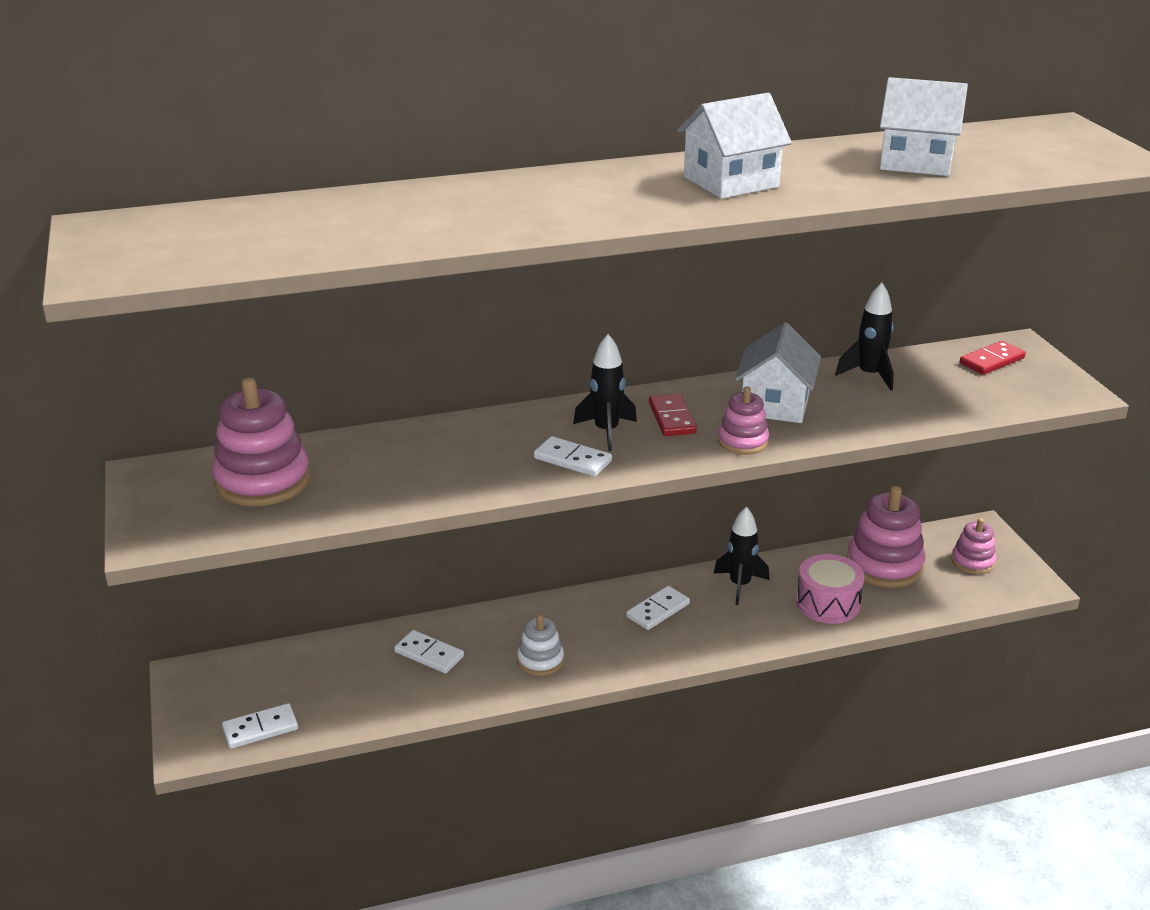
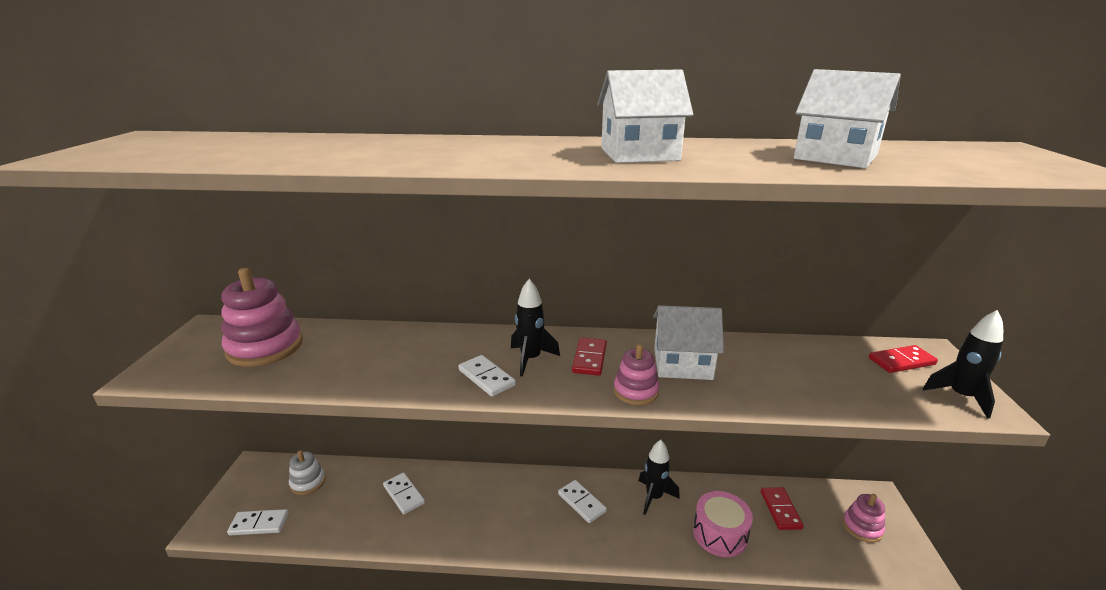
camera: 20 degrees right, 5 degrees down
white stacking toy [517,614,564,676] -> white stacking toy moved to [289,450,326,495]
white domino [626,586,690,630] -> white domino turned 75 degrees clockwise [558,480,607,523]
white house [735,323,821,423] -> white house turned 60 degrees clockwise [653,305,724,380]
black rocket [835,282,894,391] -> black rocket moved to [923,310,1003,419]
pink stacking toy [846,486,925,588] -> red domino [761,487,804,530]

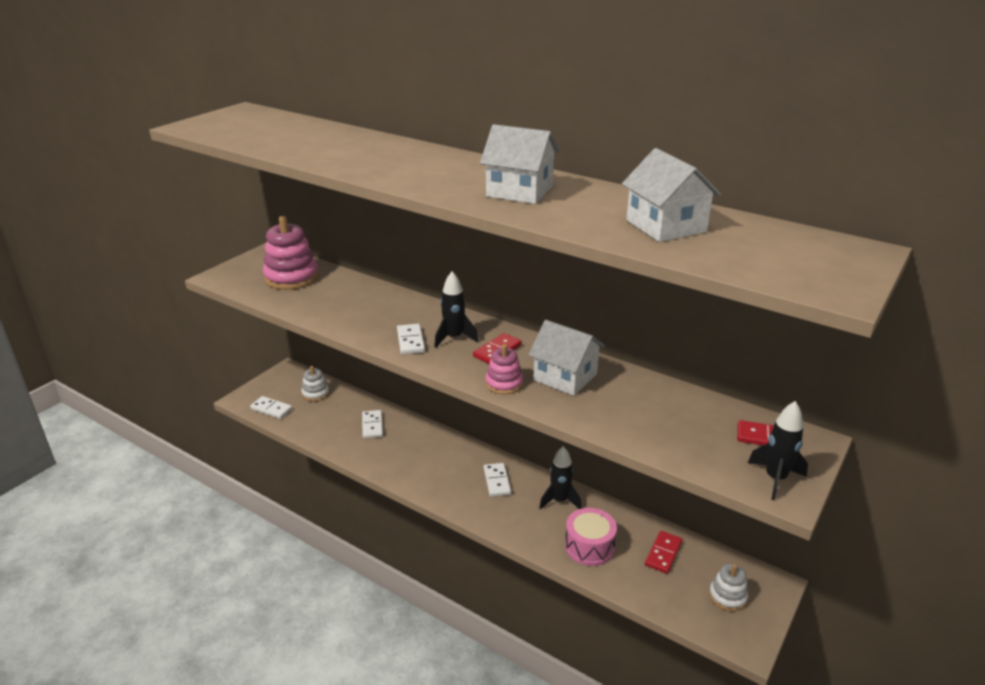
camera: 30 degrees right, 5 degrees up
pink stacking toy [843,494,885,543] -> white stacking toy [709,564,748,611]

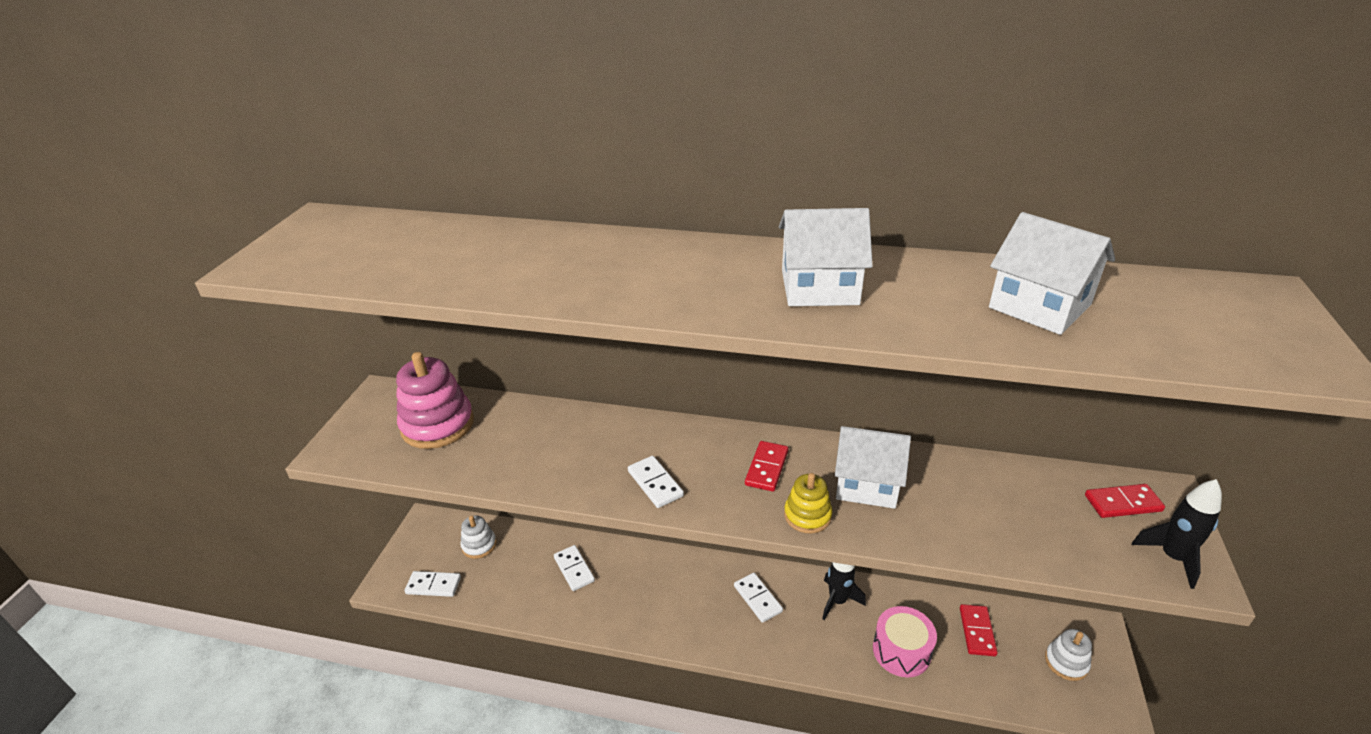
camera: 20 degrees left, 5 degrees up
black rocket [434,271,478,348] -> none
pink stacking toy [486,344,523,394] -> yellow stacking toy [784,473,832,534]

